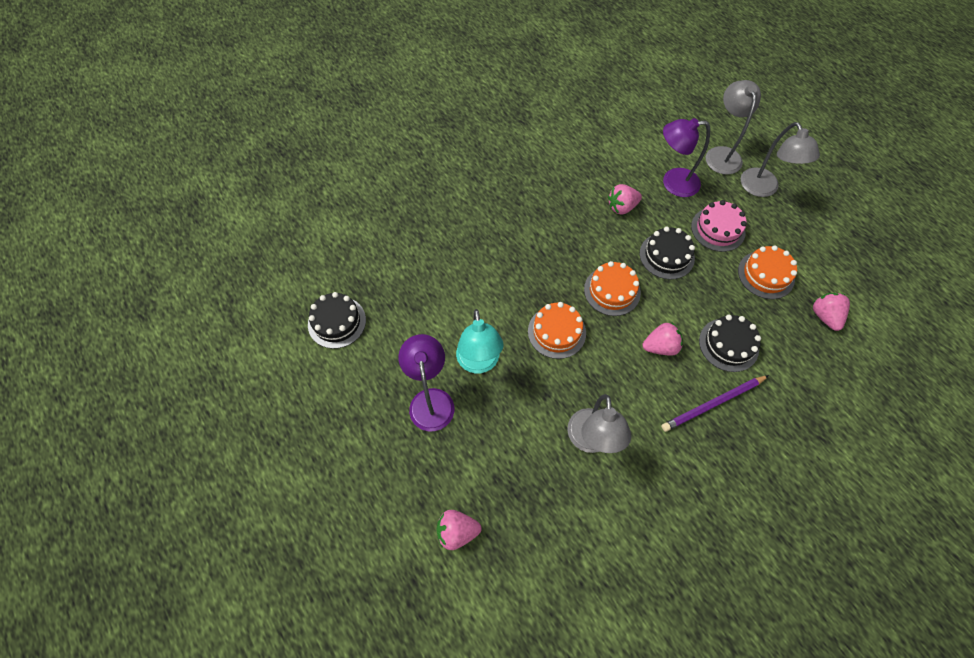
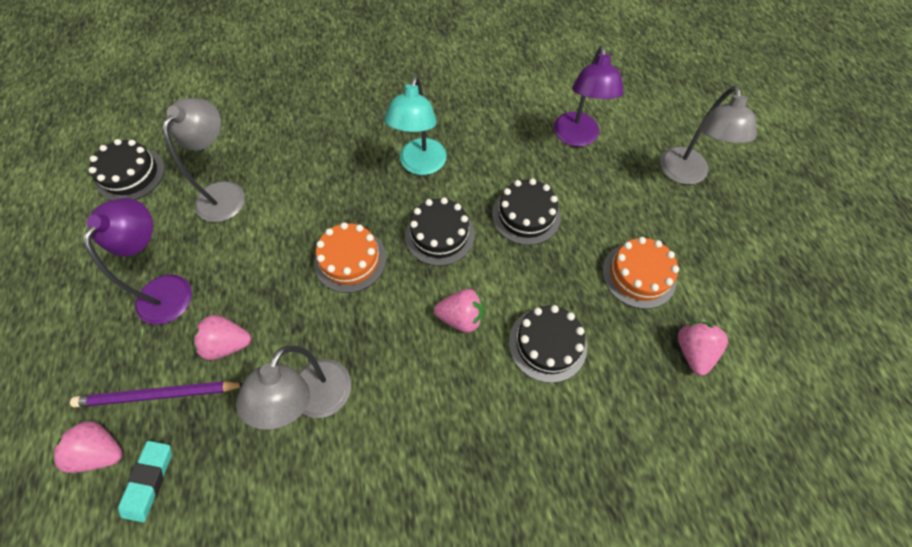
camera: 20 degrees right, 0 degrees up
turquoise lamp [456,309,504,373] -> turquoise lamp moved to [384,76,447,175]
orange cake [584,261,641,316] -> black cake [405,197,475,266]
pink strawberry [608,184,642,215] -> pink strawberry moved to [193,315,251,360]
purple pencil [661,375,769,432] -> purple pencil moved to [70,381,243,407]
purple lamp [663,118,710,197] -> purple lamp turned 105 degrees counterclockwise [554,46,624,147]
pink cake [691,200,747,252] -> none
grey lamp [706,80,761,175] -> grey lamp moved to [163,98,245,222]
none -> turquoise eraser [118,441,172,522]

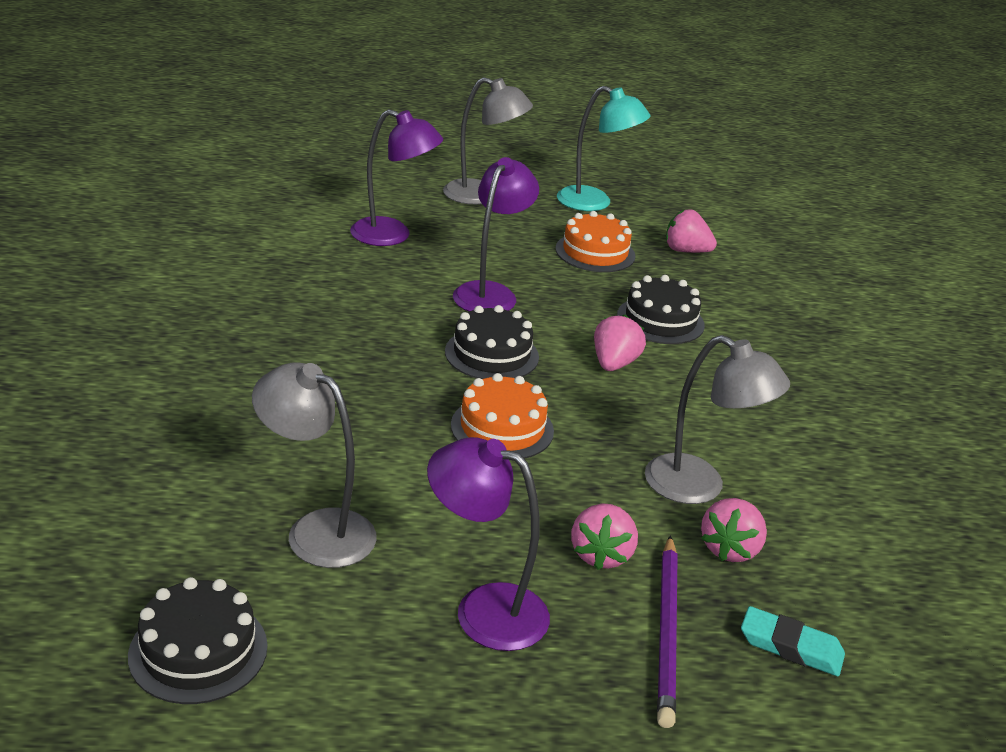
camera: 80 degrees left, 30 degrees down
pink strawberry [51,421,123,473] -> pink strawberry moved to [701,498,767,562]
turquoise lamp [384,76,447,175] -> turquoise lamp moved to [557,86,650,211]
black cake [492,178,561,245] -> purple lamp [453,157,539,311]

